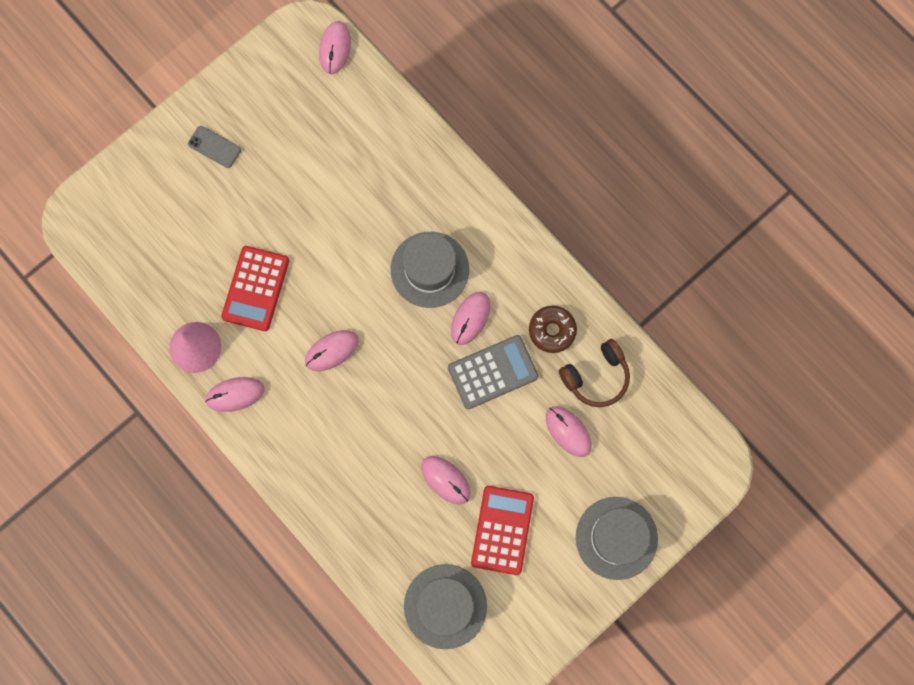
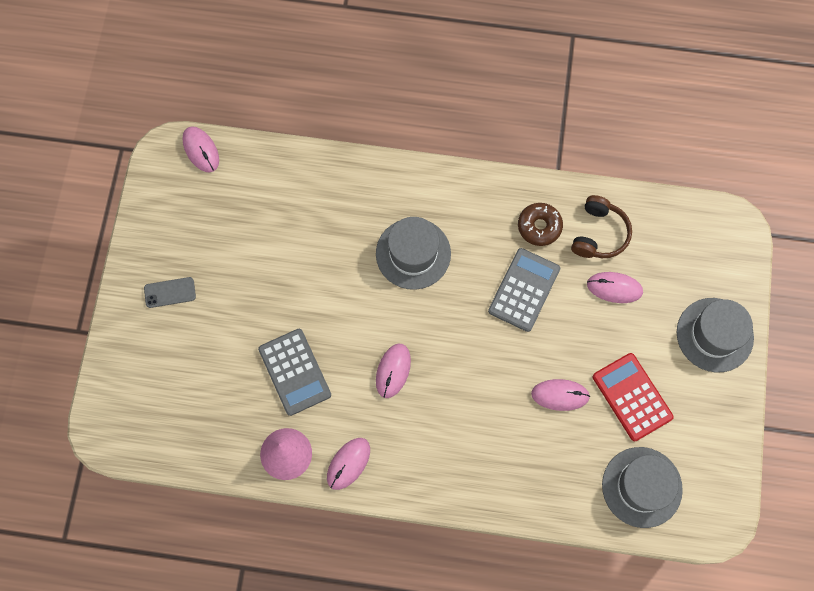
camera: 40 degrees left, 5 degrees down
red calculator [221,246,289,331] -> grey calculator [258,329,331,416]
pink mouse [451,292,490,345] -> none

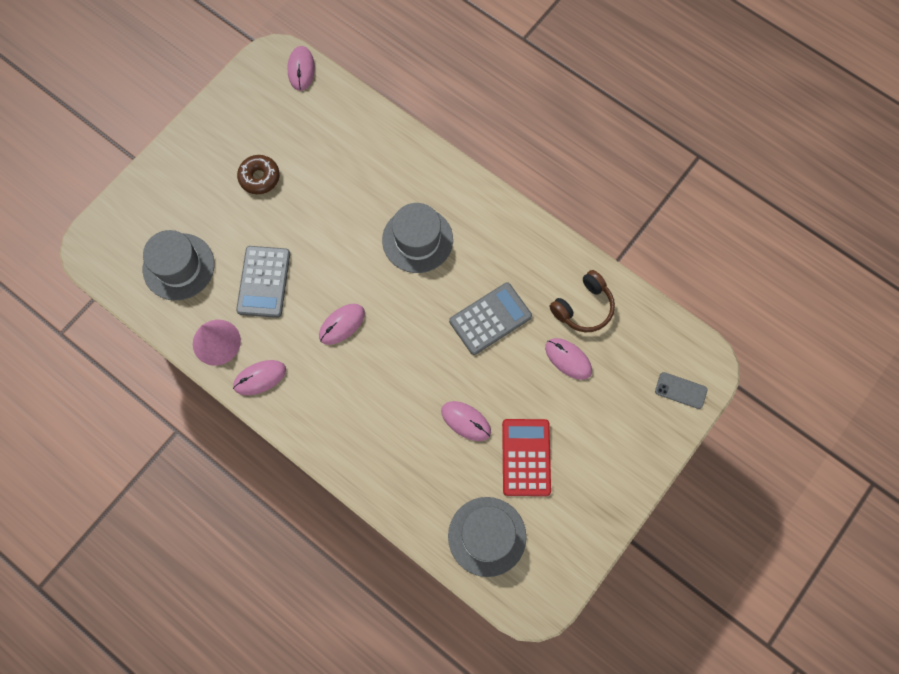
camera: 30 degrees right, 0 degrees up
grey phone [144,277,196,308] -> grey phone moved to [655,372,708,409]
brown donut [518,203,563,246] -> brown donut moved to [237,155,280,194]
grey hat [677,298,754,372] -> grey hat moved to [143,230,215,301]

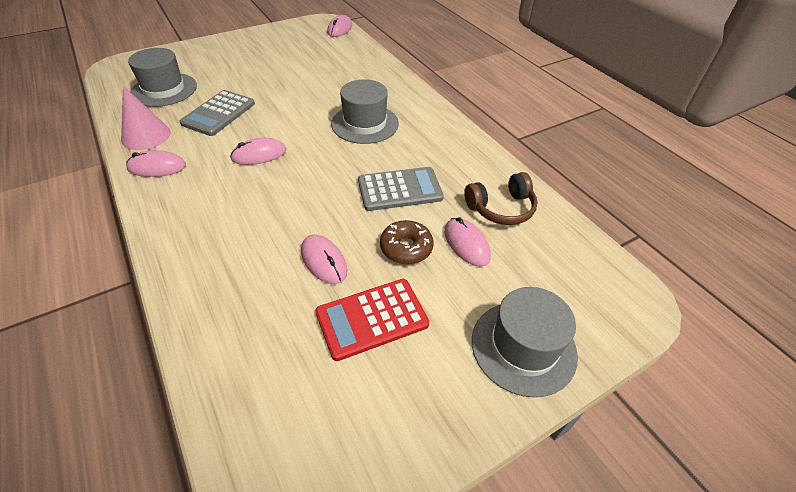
camera: 20 degrees right, 25 degrees down
brown donut [237,155,280,194] -> brown donut moved to [380,220,434,264]
grey hat [448,497,526,577] -> grey hat moved to [472,287,578,397]
red calculator [502,419,551,496] -> red calculator turned 135 degrees counterclockwise [315,279,429,361]
grey phone [655,372,708,409] -> none

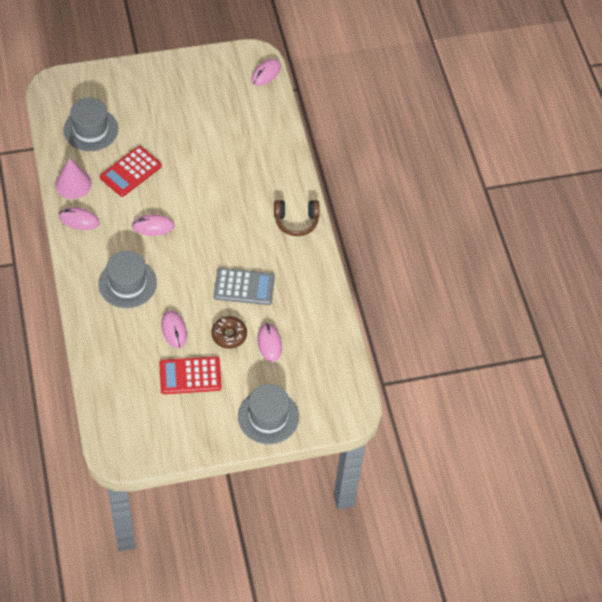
camera: 15 degrees right, 10 degrees up
grey calculator [179,90,255,136] -> red calculator [100,146,162,197]
grey hat [331,79,399,144] -> grey hat moved to [98,251,157,308]
brown headphones [464,172,538,225] -> brown headphones moved to [274,200,320,236]

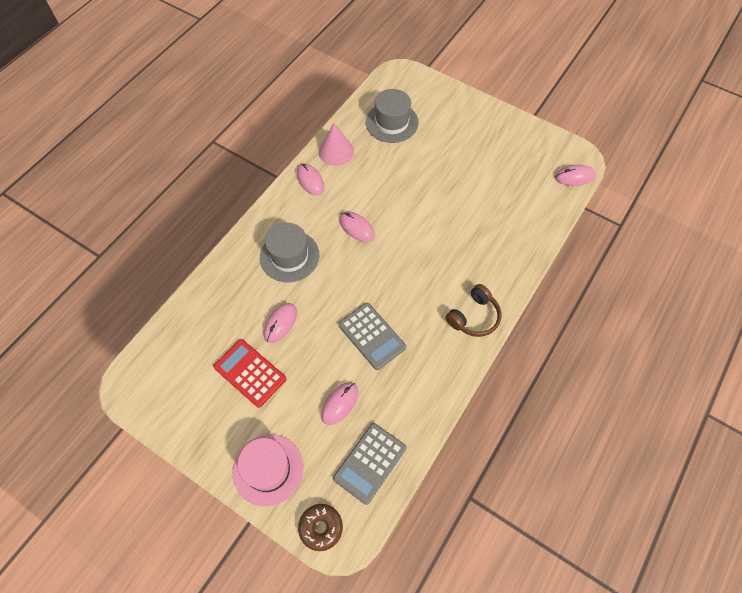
camera: 50 degrees right, 5 degrees up
red calculator [100,146,162,197] -> none
brown donut [212,316,247,349] -> brown donut moved to [298,504,343,551]
grey hat [238,384,299,444] -> pink hat [232,434,303,507]
brown headphones [274,200,320,236] -> brown headphones turned 90 degrees counterclockwise [445,284,501,337]
none -> grey calculator [333,423,406,505]

